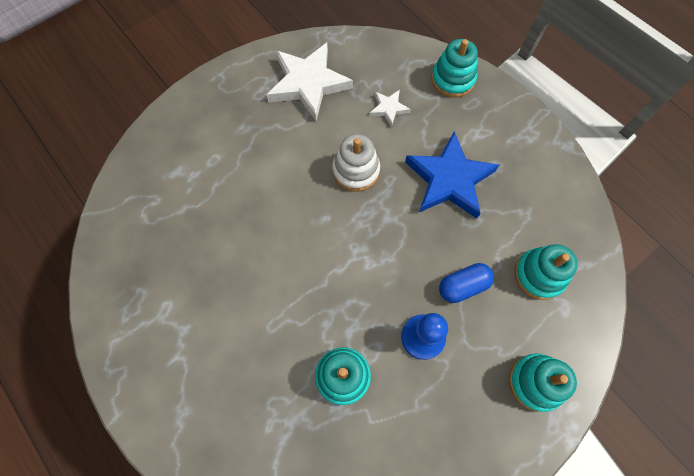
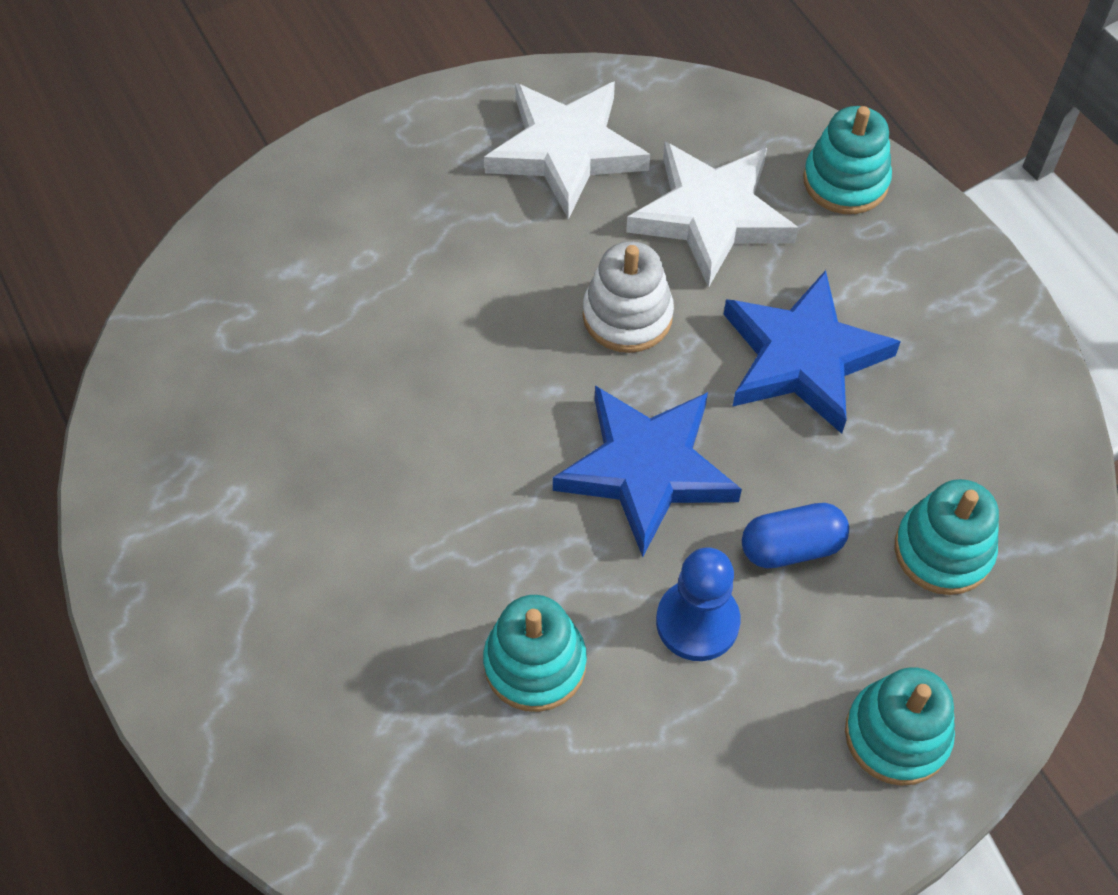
camera: 10 degrees right, 10 degrees down
white star [370,90,411,127] -> white star [626,142,799,288], size x2.13
none -> blue star [553,386,742,557]

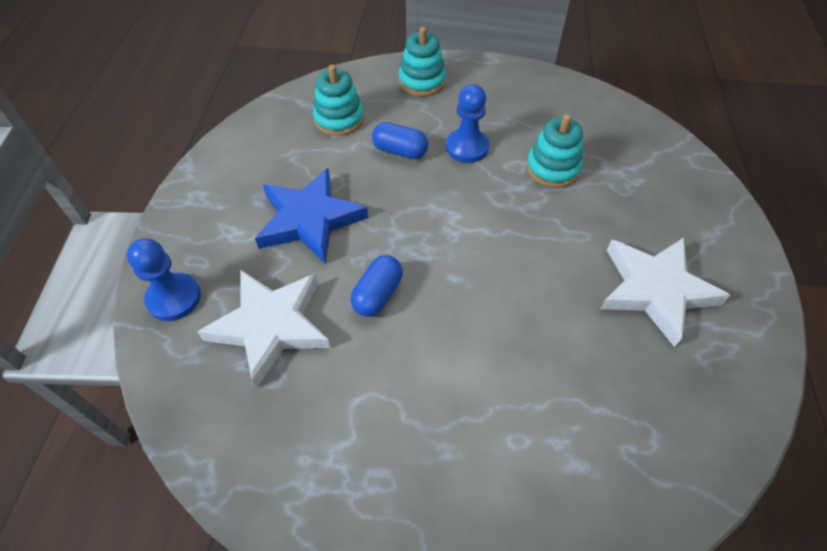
camera: 145 degrees left, 5 degrees down
white star [484,81,650,219] -> white star moved to [600,238,730,347]
blue star [553,386,742,557] -> none
white stacking toy [583,241,674,353] -> blue capsule [350,255,403,317]
turquoise stacking toy [803,106,892,214] -> blue pawn [127,238,201,321]

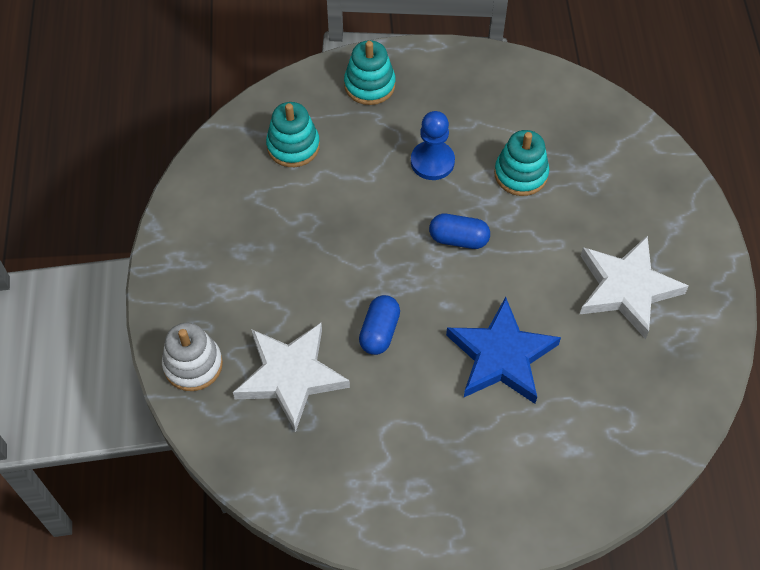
camera: 10 degrees left, 5 degrees up
blue pawn [127,238,201,321] -> white stacking toy [162,323,223,391]
blue star [255,168,368,264] -> blue star moved to [446,297,561,404]
blue capsule [372,122,428,159] -> blue capsule moved to [429,214,490,249]

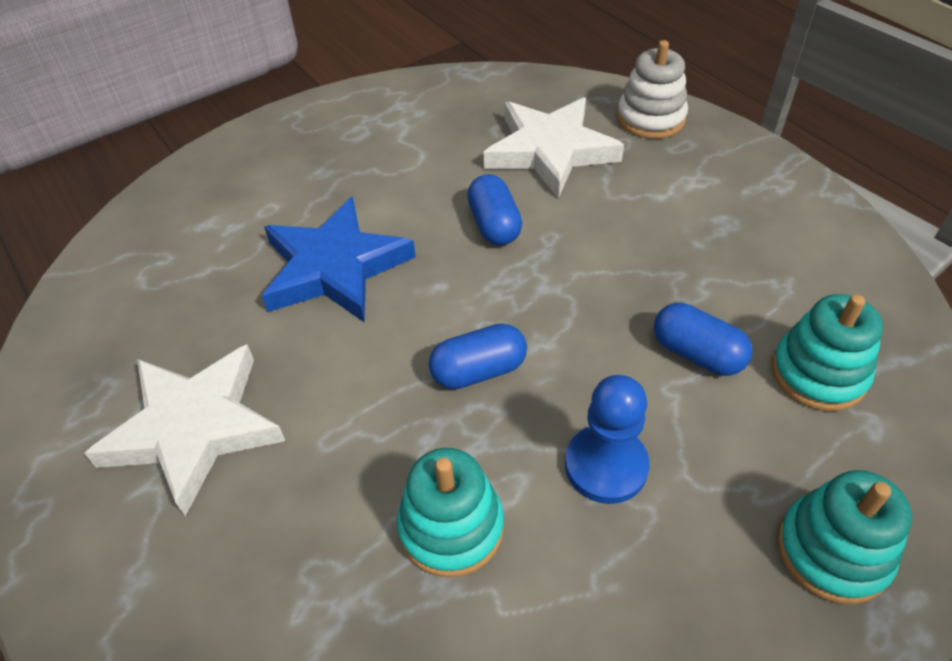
camera: 150 degrees right, 10 degrees down
none -> blue capsule [654,303,752,376]

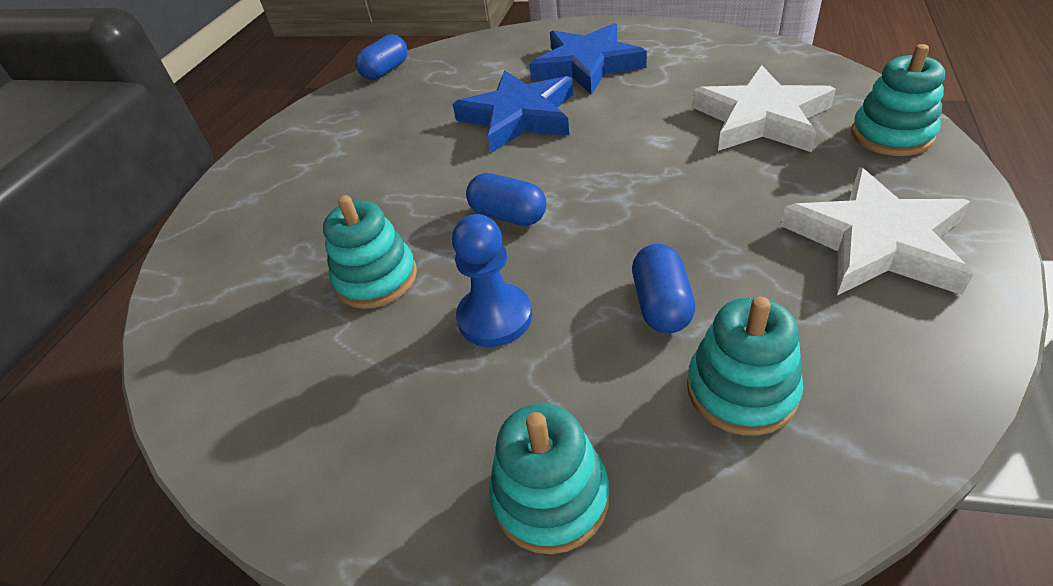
camera: 55 degrees right, 5 degrees down
white star [84,344,285,516] -> white star moved to [781,167,974,295]
blue capsule [467,174,522,245] -> blue capsule moved to [356,34,408,80]
white stacking toy [617,40,688,139] -> turquoise stacking toy [851,44,945,156]
none -> blue star [529,23,647,95]

